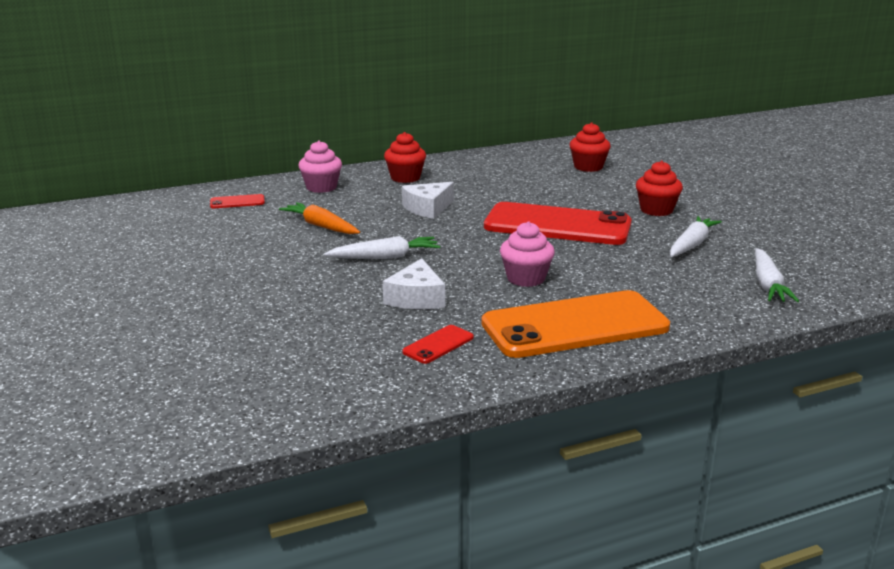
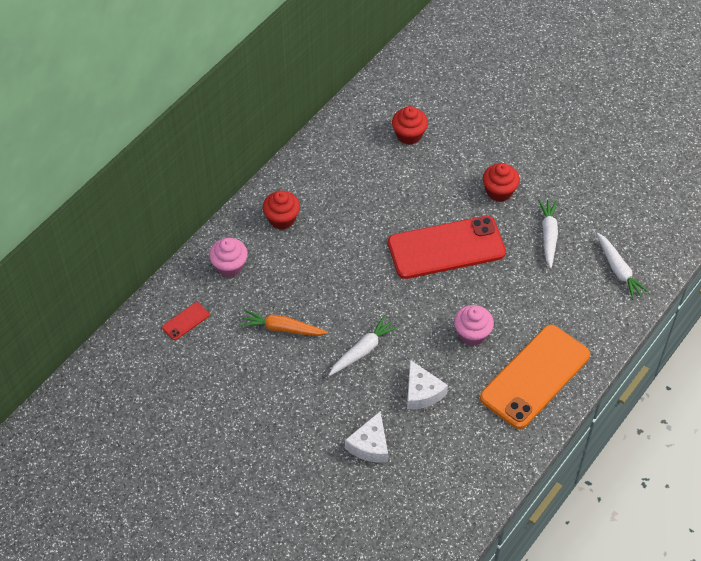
camera: 30 degrees left, 30 degrees up
white cheese [402,182,454,219] -> white cheese moved to [345,411,388,463]
red phone [402,325,474,364] -> none

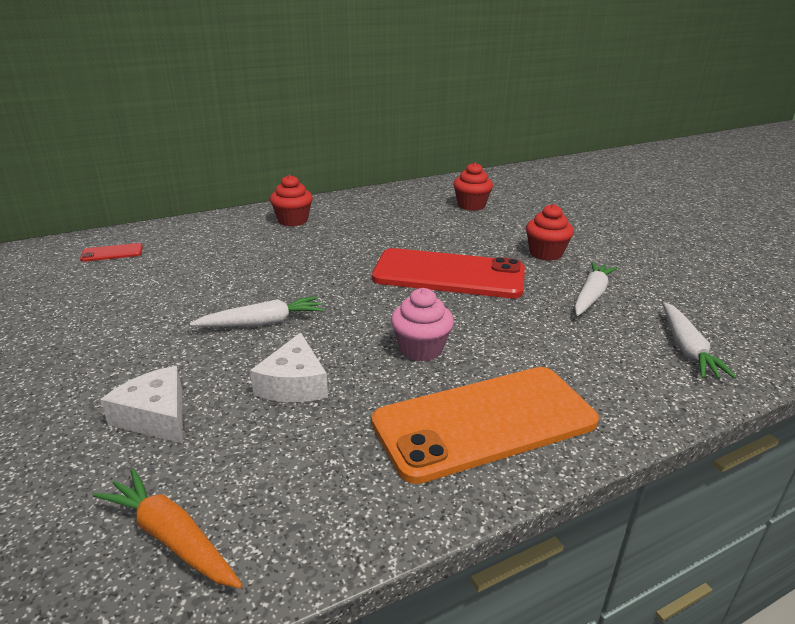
camera: 25 degrees right, 25 degrees down
pink cupcake [209,238,248,277] -> none
orange carrot [240,310,328,336] -> orange carrot moved to [93,469,242,588]
white cheese [345,411,388,463] -> white cheese turned 90 degrees clockwise [100,366,183,444]

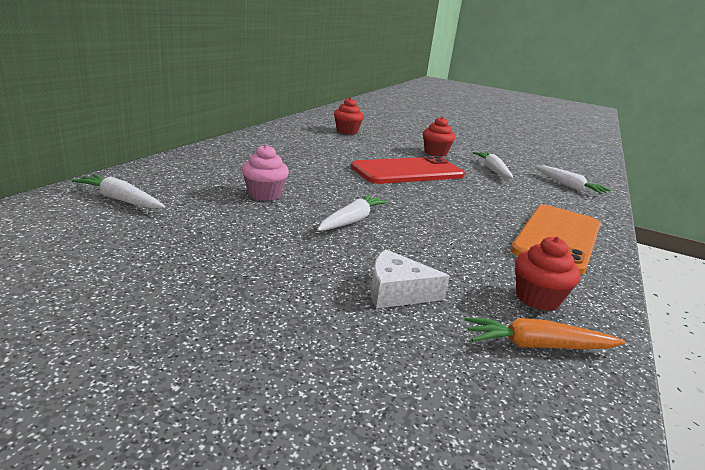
camera: 40 degrees left, 5 degrees down
red phone [80,243,143,262] -> white carrot [72,174,165,209]
white cheese [250,333,328,402] -> none
red cupcake [270,175,313,226] -> red cupcake moved to [515,237,581,311]
pink cupcake [391,288,454,361] -> pink cupcake moved to [242,144,289,201]

